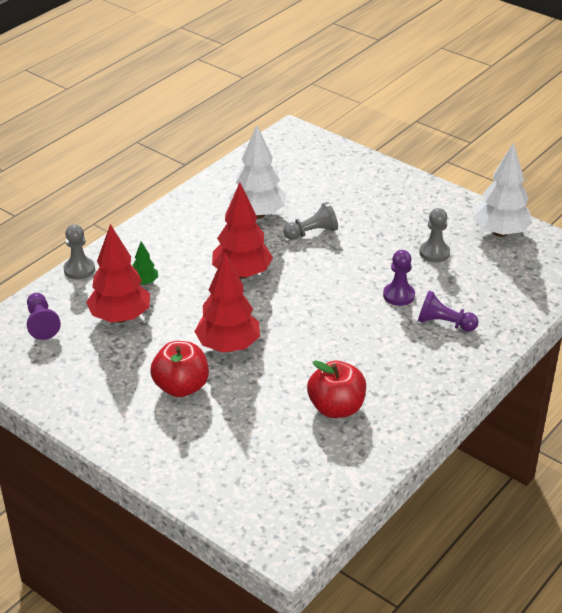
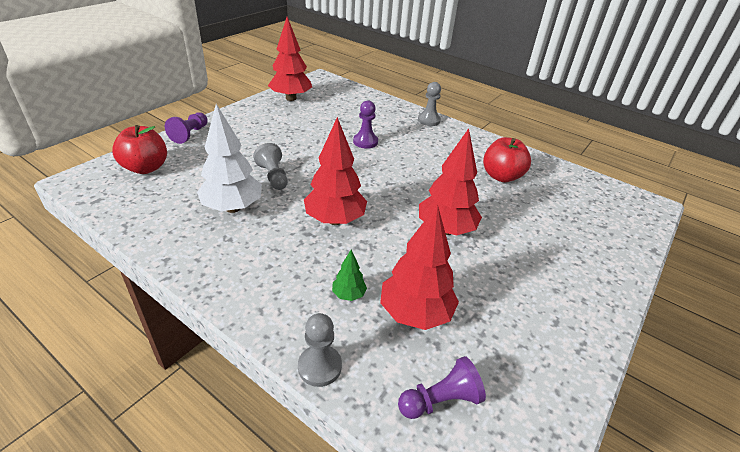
camera: 95 degrees left, 0 degrees up
red apple [150,341,209,397] -> red apple moved to [112,125,167,174]
purple pawn [418,291,479,332] -> purple pawn moved to [165,112,208,144]
grey pawn [419,208,450,262] -> grey pawn moved to [418,82,441,126]
white tree [473,142,533,237] -> red tree [268,17,312,101]

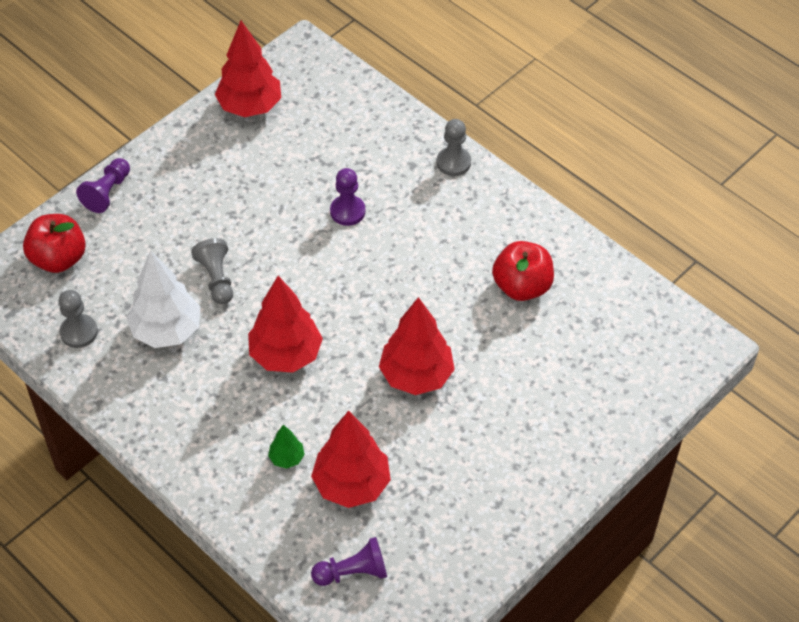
camera: 10 degrees right, 15 degrees up
grey pawn [298,313,342,387] -> grey pawn moved to [59,290,98,348]

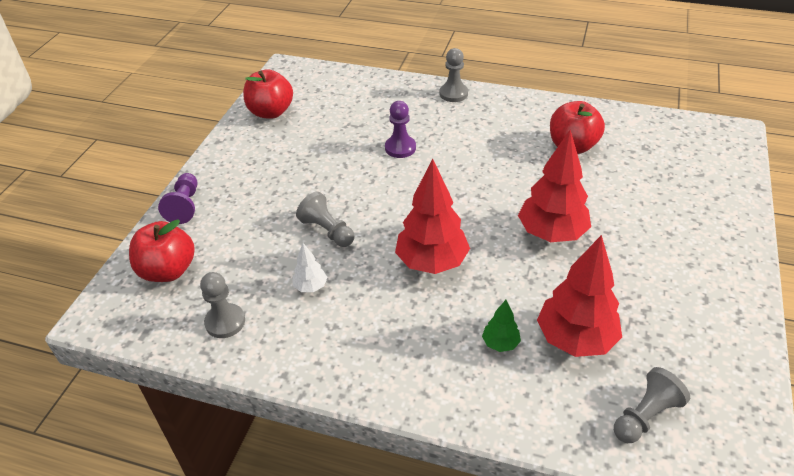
camera: 25 degrees left, 10 degrees down
white tree [126,250,201,348] -> white tree [292,243,327,292], size x0.47
red tree [215,21,281,117] -> red apple [243,69,293,119]
purple pawn [311,537,387,586] -> grey pawn [614,367,690,443]

